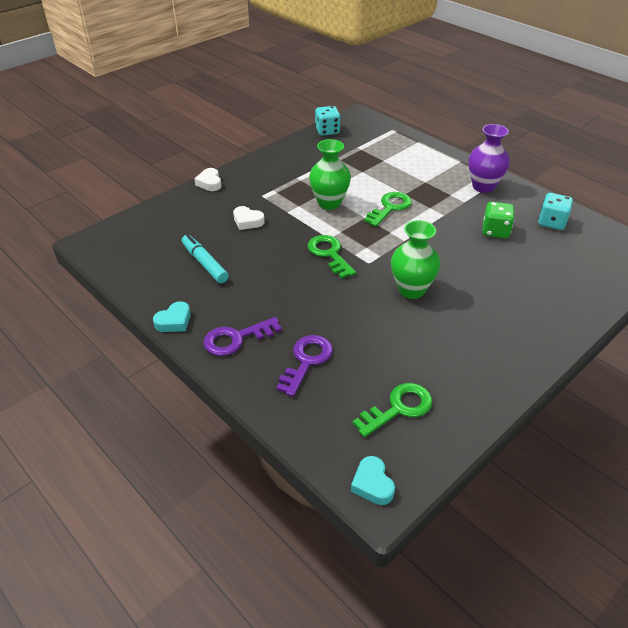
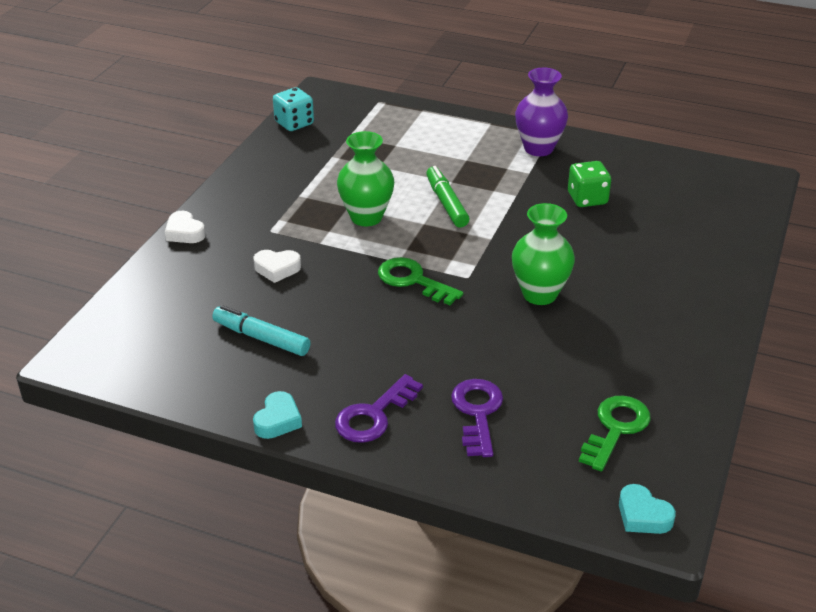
camera: 25 degrees left, 5 degrees down
green key [364,192,412,227] -> green marker [426,166,470,227]
turquoise dice [538,193,573,230] -> none

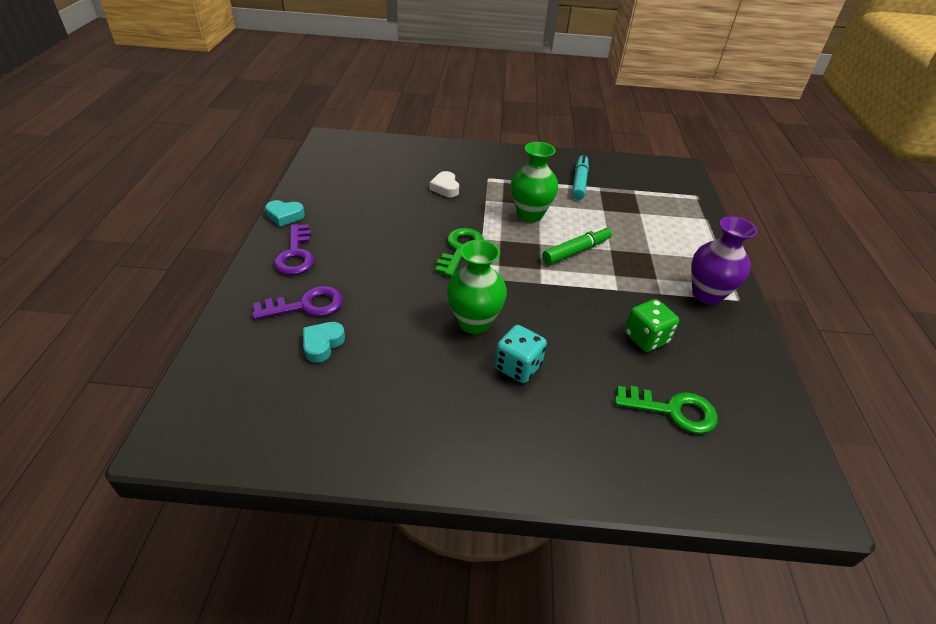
camera: 70 degrees right, 5 degrees up
white heart [165,211,205,243] -> none
turquoise marker [212,305,311,356] -> turquoise marker moved to [572,154,589,200]
turquoise dice [273,87,314,131] -> turquoise dice moved to [495,325,547,383]
purple key [335,374,423,443] -> purple key turned 120 degrees counterclockwise [274,224,315,275]
green key [579,396,651,471] -> green key moved to [615,386,718,434]
turquoise heart [619,484,676,534] -> turquoise heart moved to [303,322,345,363]

